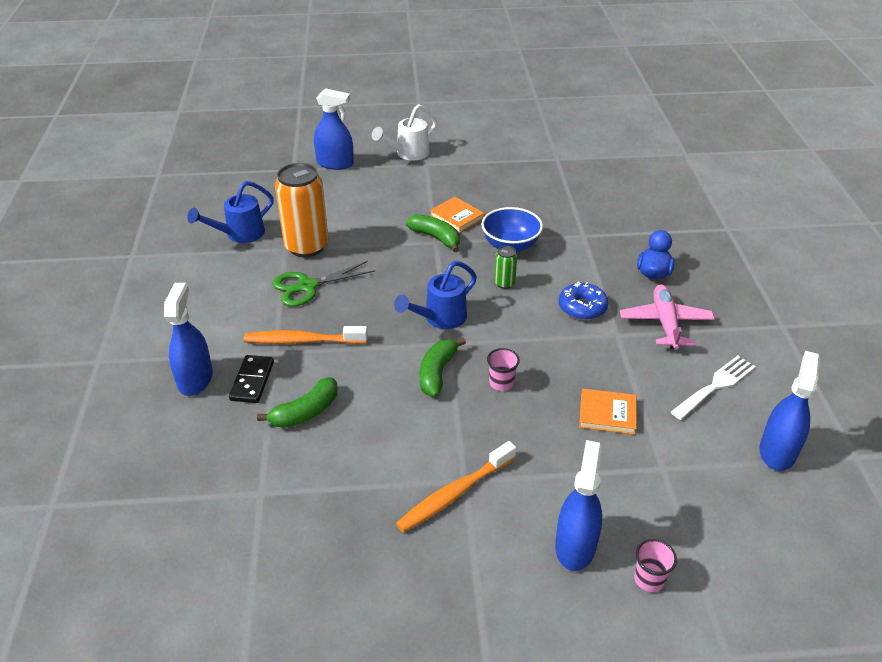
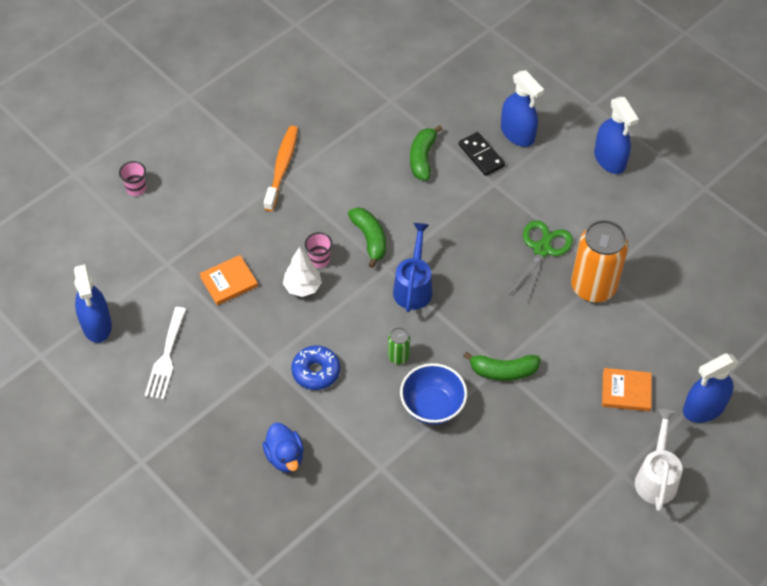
camera: 140 degrees right, 15 degrees up
blue watering can [187,181,274,243] -> none
orange toothbrush [244,326,368,344] -> none
orange book [430,197,485,233] -> orange book moved to [602,368,652,411]
blue spray bottle [555,440,602,571] -> blue spray bottle moved to [594,97,639,174]
pink plane [620,284,715,350] -> none
none -> white tree [283,247,322,297]

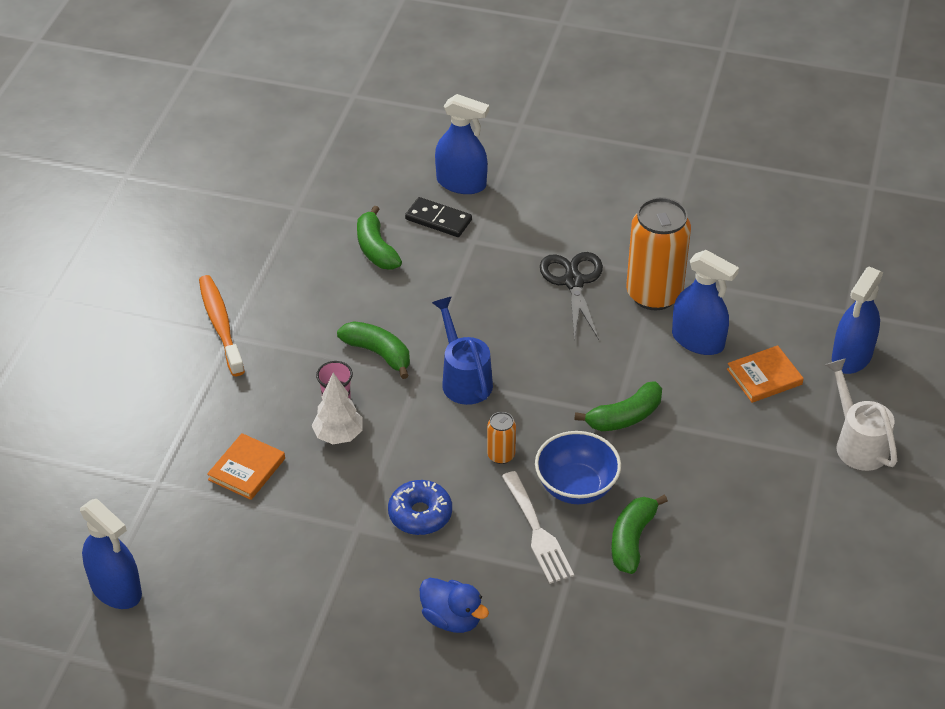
camera: 30 degrees left, 10 degrees down
pink cup [119,161,146,196] -> none
white fork [144,307,186,399] -> white fork moved to [502,471,574,584]
green can [388,327,410,364] -> orange can [487,412,516,464]
green scissors [509,220,573,303] -> black scissors [540,252,603,340]
blue spray bottle [594,97,639,174] -> blue spray bottle moved to [672,250,739,355]
none -> green banana [611,495,668,574]

